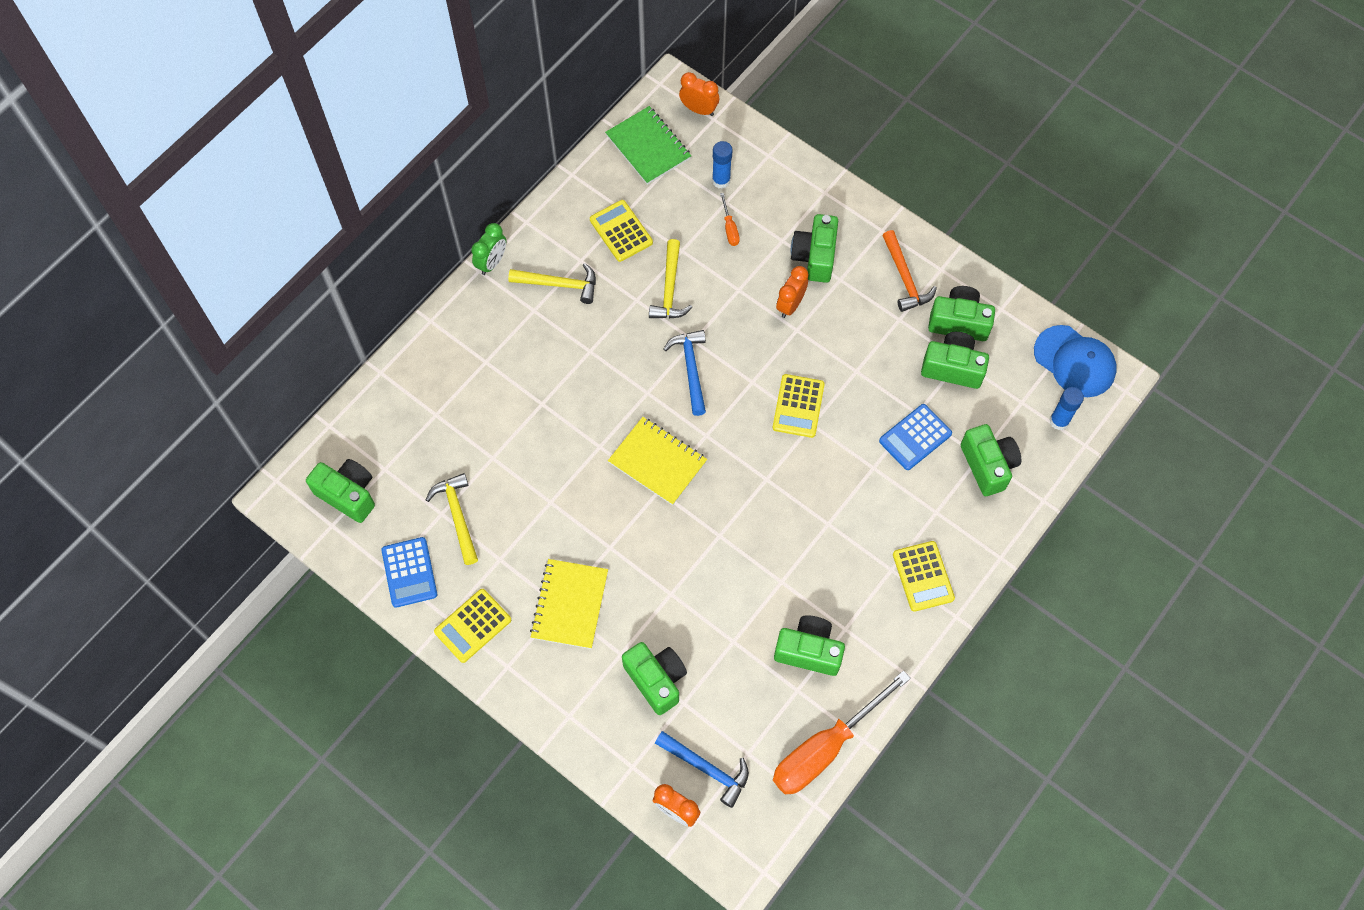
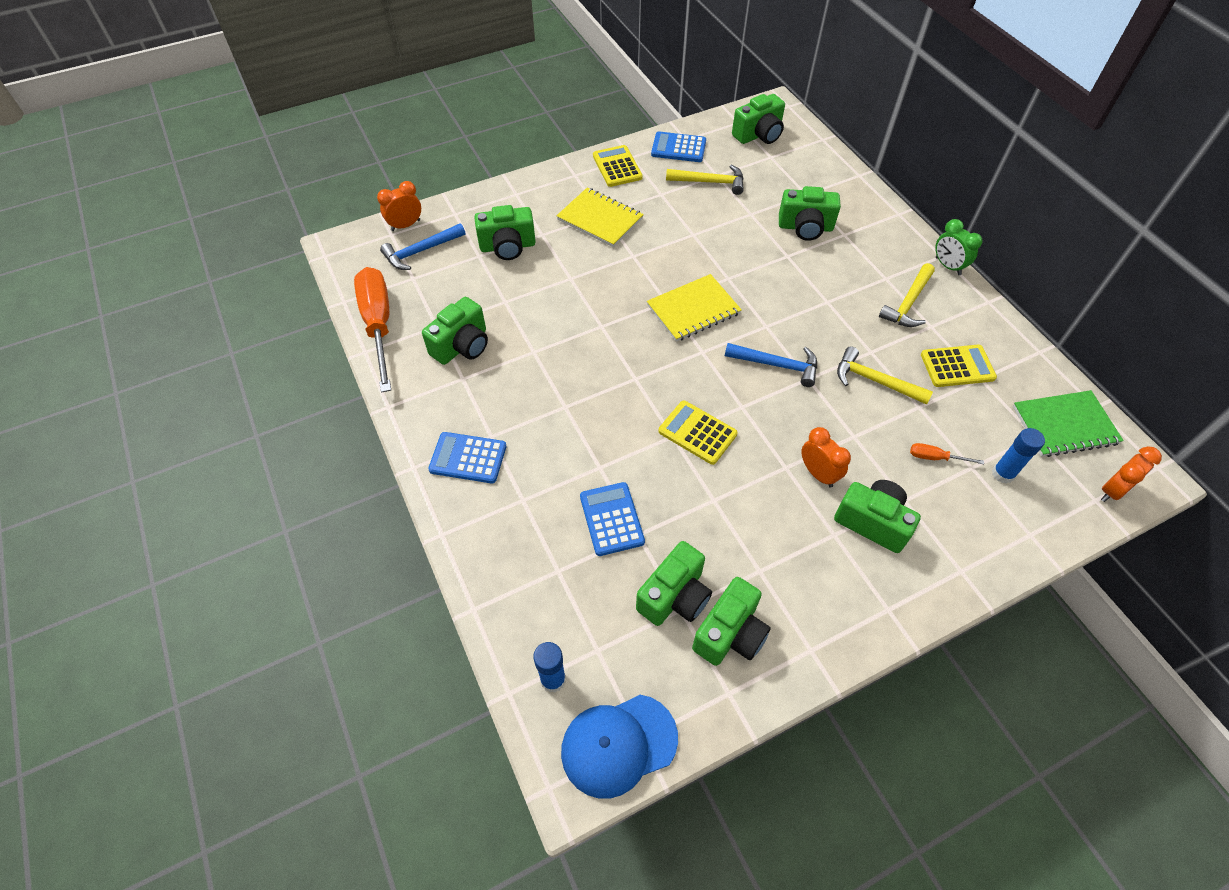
camera: 115 degrees right, 10 degrees down
orange hammer [882,230,937,312] -> none
yellow calculator [893,541,955,612] -> blue calculator [428,432,506,483]
green camera [960,424,1021,496] -> green camera moved to [779,186,841,241]

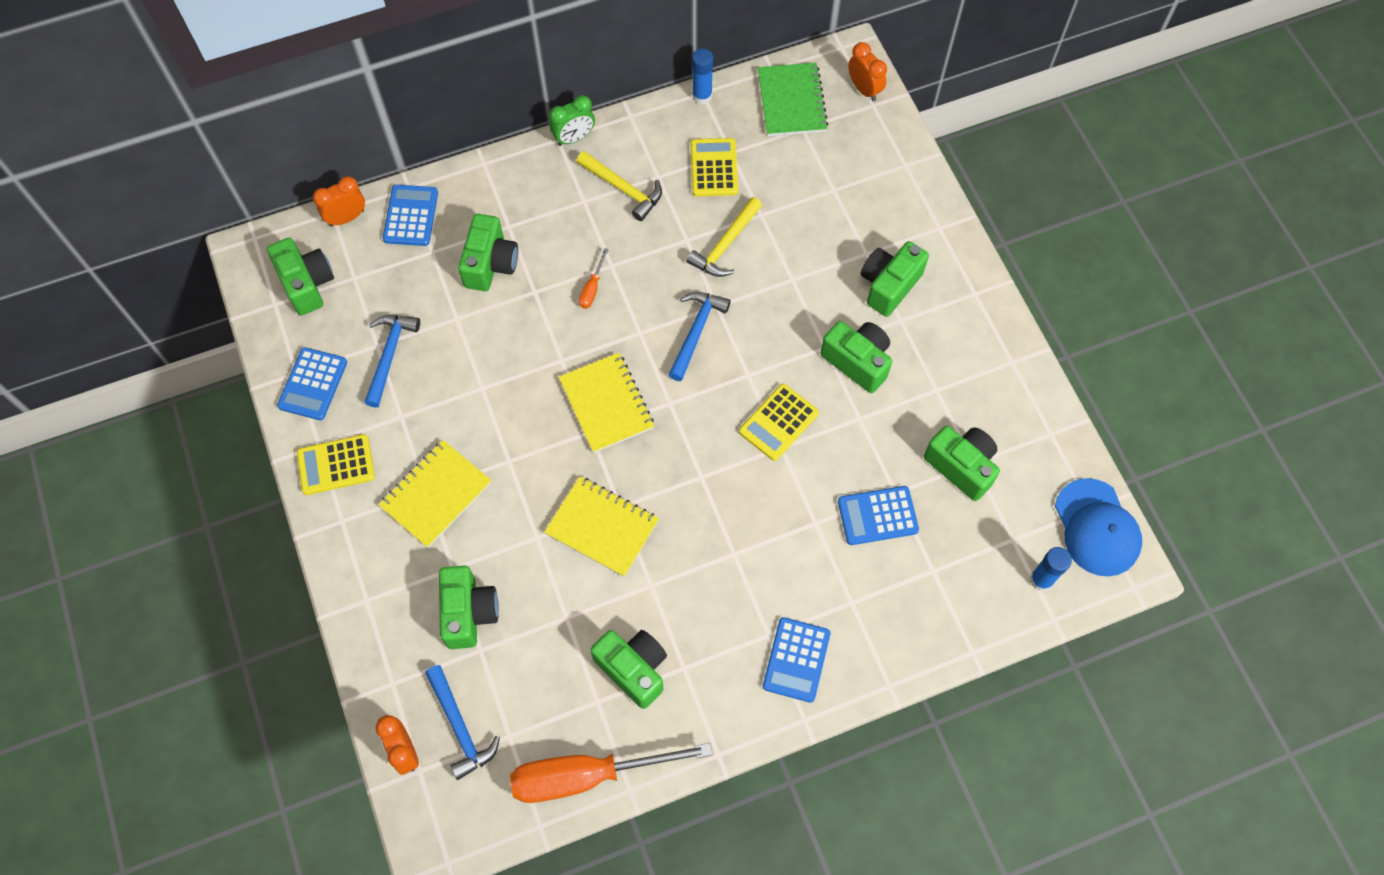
camera: 85 degrees left, 10 degrees up
yellow hammer [666,165,744,195] -> blue hammer [364,315,420,408]
green camera [692,577,771,666] -> green camera moved to [820,321,892,393]
orange clock [801,427,851,488] -> orange clock moved to [313,176,365,227]
orange screwdriver [910,443,984,464] -> orange screwdriver moved to [579,248,609,308]
blue glue stick [992,428,1045,484] -> blue glue stick moved to [692,48,714,104]
none -> blue calculator [383,185,438,246]
none -> yellow notebook [544,476,659,577]

